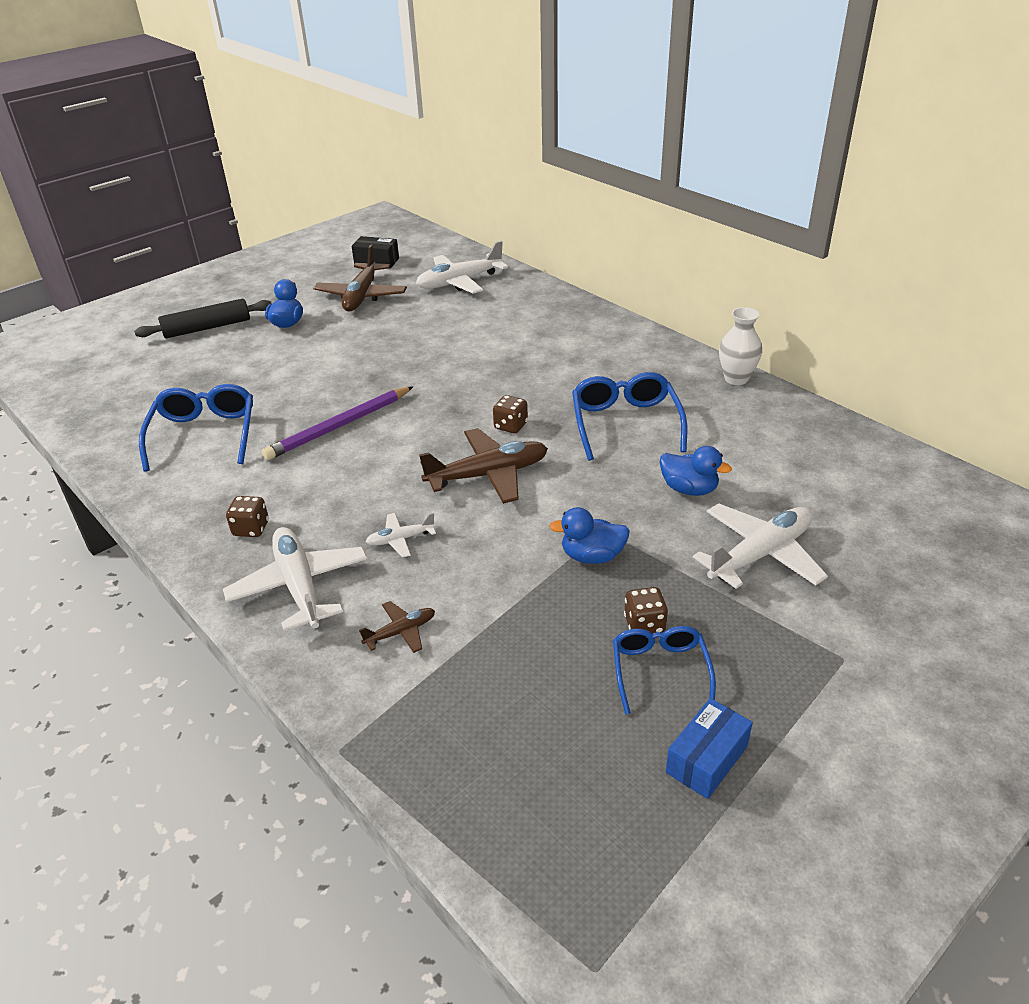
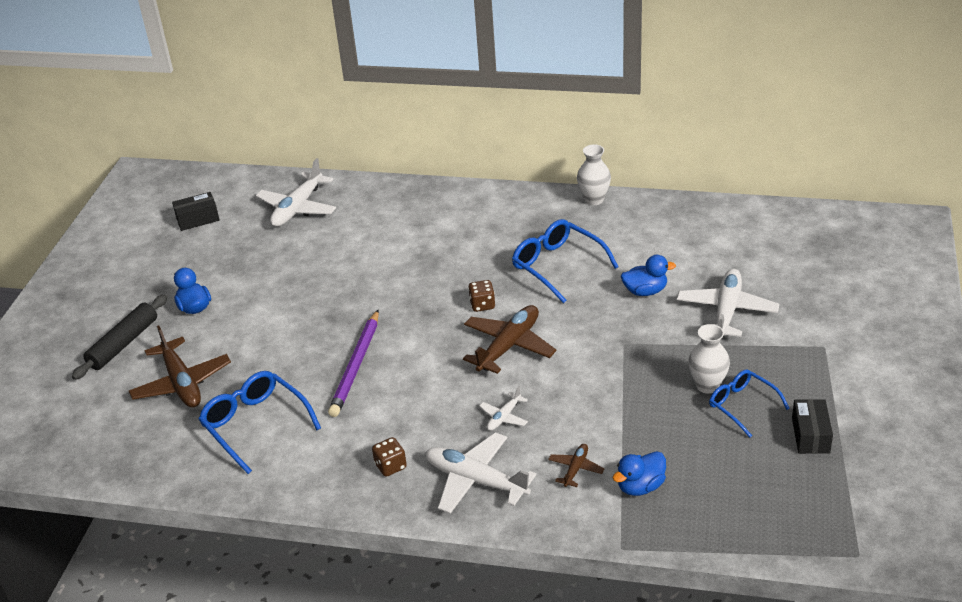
camera: 35 degrees left, 0 degrees up
brown plane [314,245,407,311] -> brown plane moved to [129,325,231,408]
blue duck [549,507,630,564] -> blue duck moved to [613,451,666,496]
brown dice [624,587,668,634] -> white vase [688,324,730,394]
blue box [666,698,753,799] -> black box [792,399,833,454]

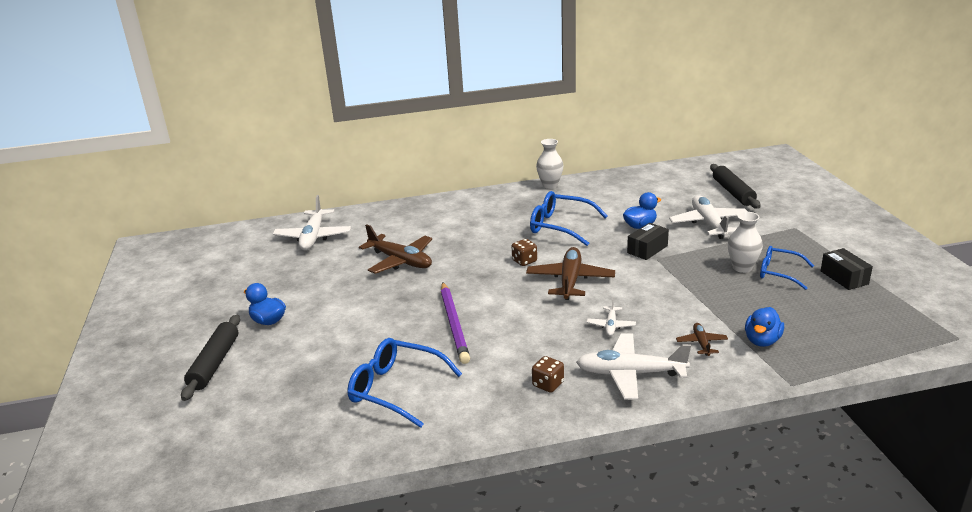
camera: 25 degrees left, 10 degrees down
brown plane [129,325,231,408] -> brown plane moved to [359,224,432,274]
black box [172,192,219,231] -> black box moved to [627,223,669,260]
none -> black rolling pin [710,164,761,209]

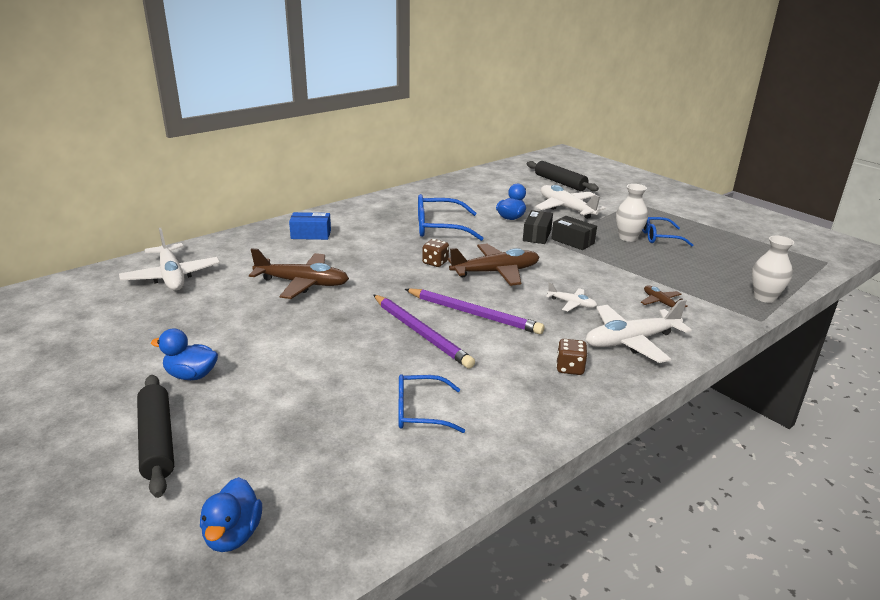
camera: 30 degrees left, 0 degrees up
blue glasses [347,338,462,428] -> blue glasses [399,374,465,433], size x0.66
brown plane [526,247,615,300] -> brown plane turned 90 degrees clockwise [448,244,540,286]
white vase [536,139,564,189] -> white vase moved to [752,236,794,303]
white plane [587,298,636,336] -> white plane turned 45 degrees counterclockwise [546,282,597,311]
blue duck [745,307,784,347] -> blue duck moved to [200,477,262,552]
black box [821,248,873,290] -> black box moved to [551,216,597,250]
none -> blue box [289,212,331,240]
none -> purple pencil [405,288,544,334]

